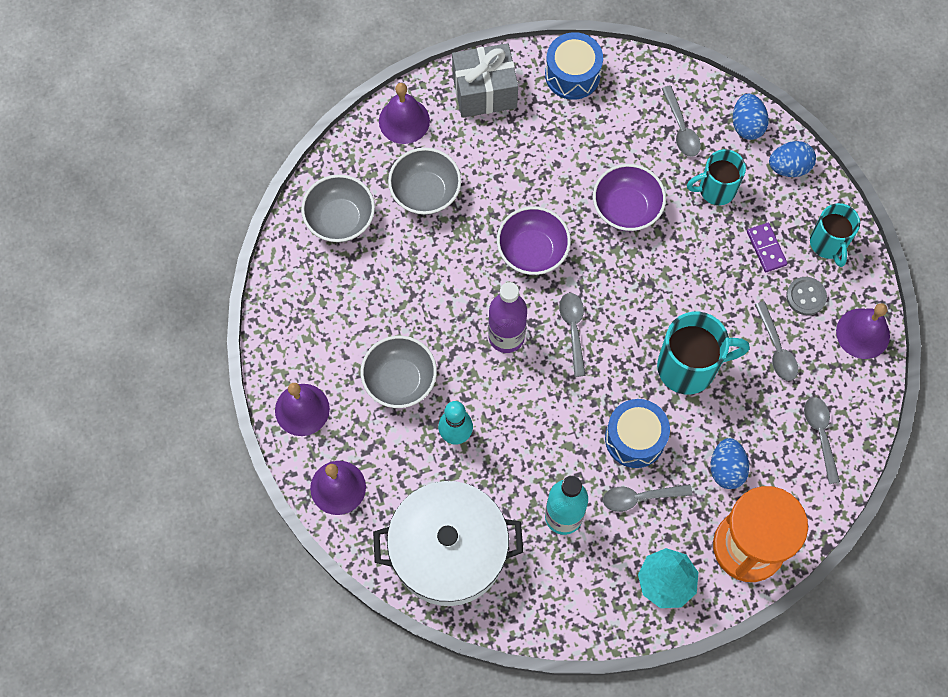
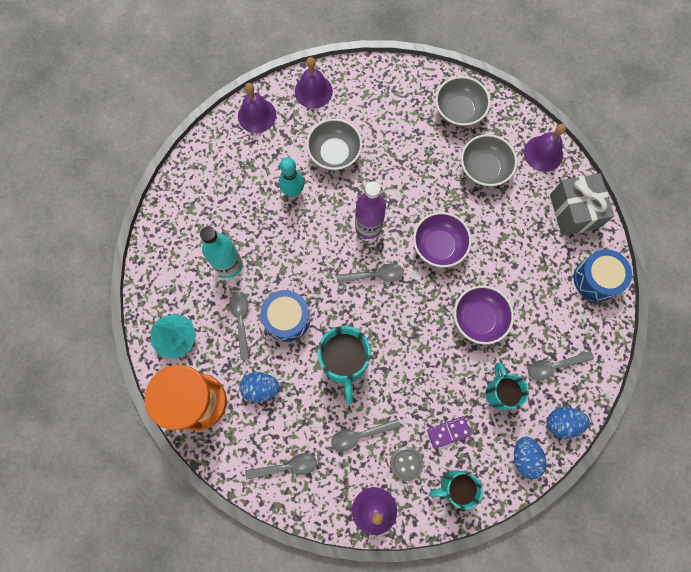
camera: 90 degrees right, 5 degrees up
white pot [373,481,523,606] -> none

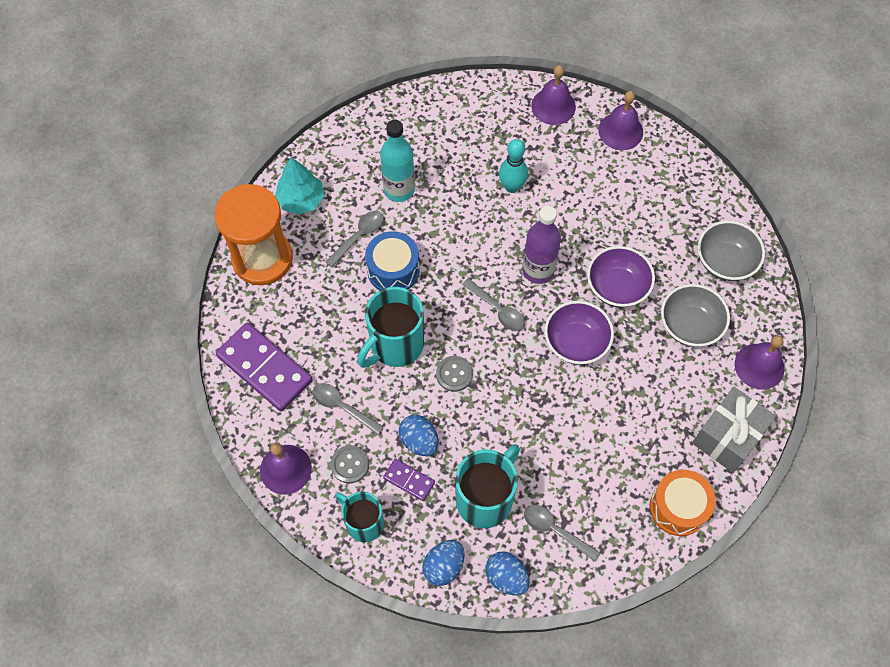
camera: 50 degrees right, 10 degrees down
blue egg [239,372,280,402] -> blue egg moved to [398,415,439,456]
grey spoon [245,453,317,479] -> purple domino [216,323,313,412]
grey bowl [306,119,362,170] -> none
purple bowl [454,285,514,345] -> purple bowl moved to [587,246,655,308]
turquoise mug [486,363,529,410] -> turquoise mug [455,444,520,528], size x1.52
blue drum [574,249,632,302] -> orange drum [650,470,716,536]
none -> grey button [436,356,473,392]

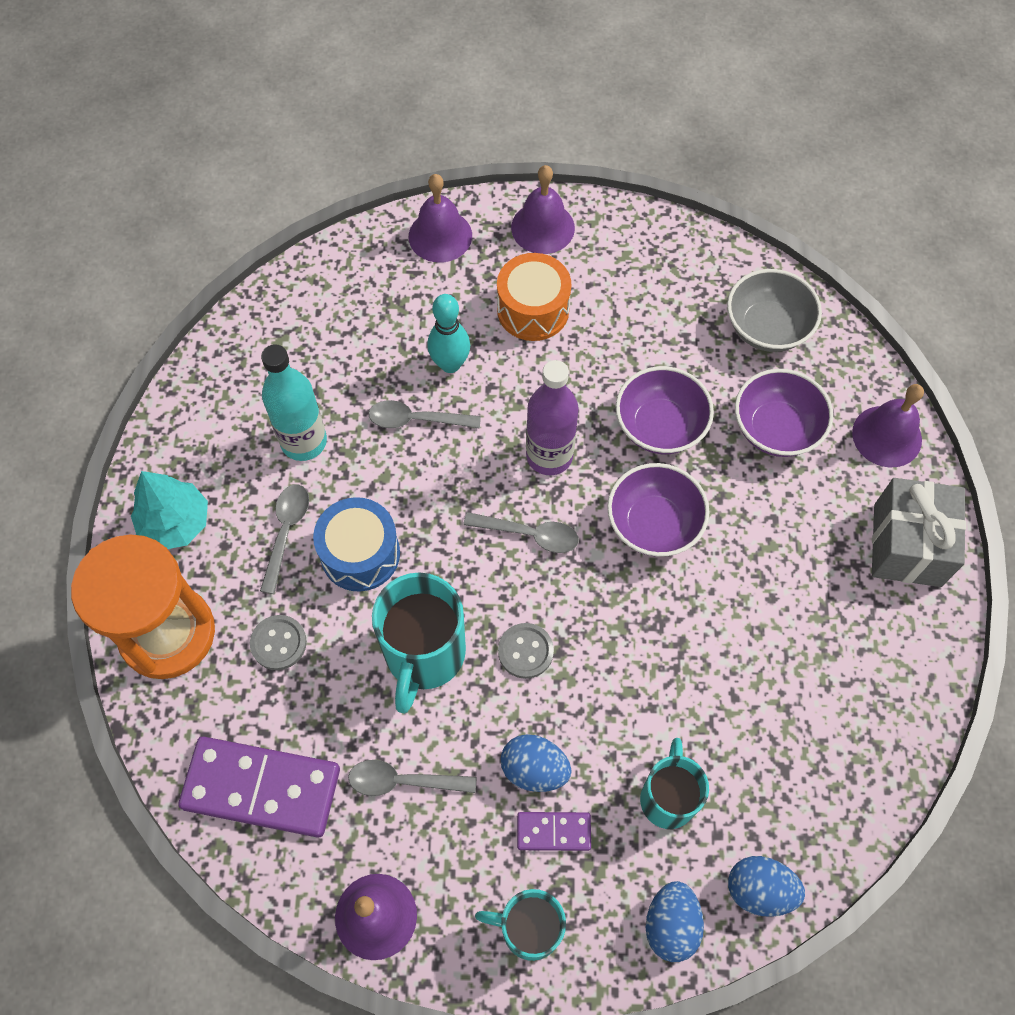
camera: 30 degrees left, 0 degrees up
grey button [331,445,369,483] -> grey button moved to [250,615,307,670]
turquoise mug [455,444,520,528] -> turquoise mug [640,738,709,829], size x0.66
grey spoon [524,505,600,561] -> grey spoon moved to [369,400,481,429]
orange drum [650,470,716,536] -> orange drum moved to [497,253,571,341]
grey bowl [661,284,730,347] -> purple bowl [735,369,833,457]

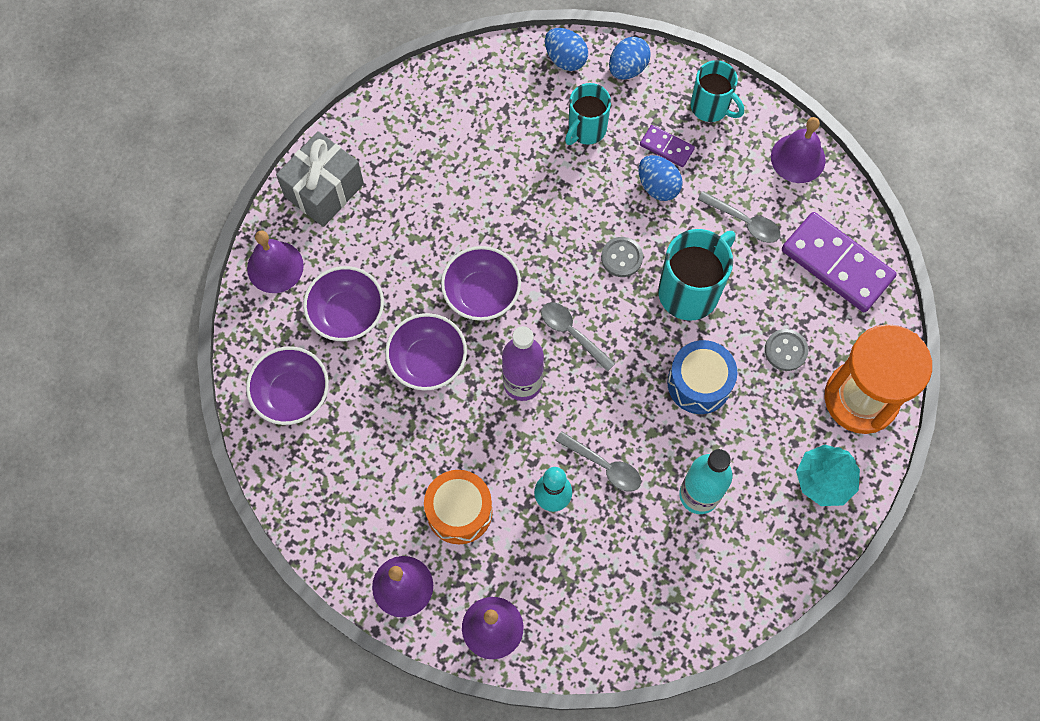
camera: 150 degrees left, 5 degrees up
grey spoon [260,484,309,594] -> none
grey bowl [727,269,822,352] -> purple bowl [246,346,329,425]

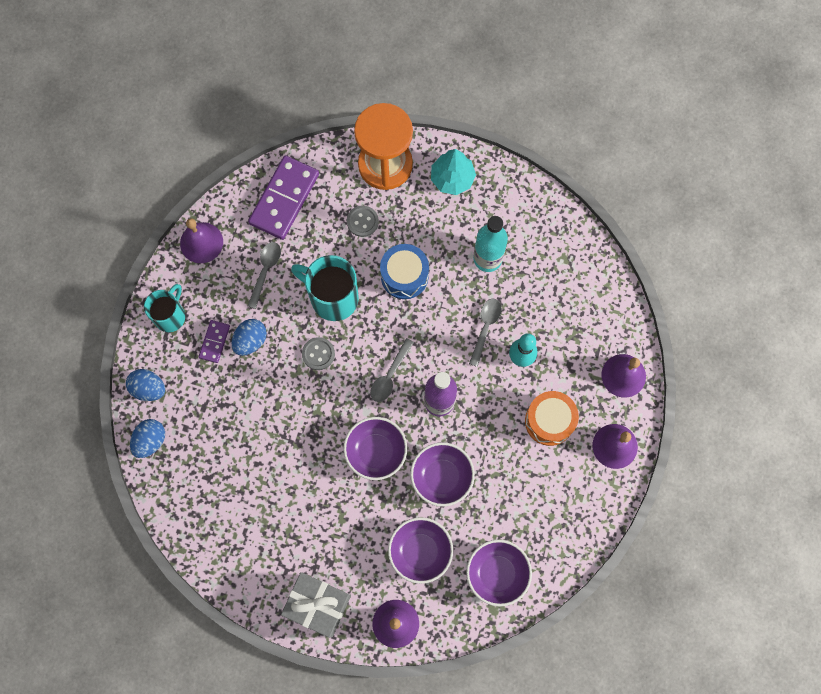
camera: 105 degrees left, 5 degrees up
turquoise mug [565,83,611,145] -> none

